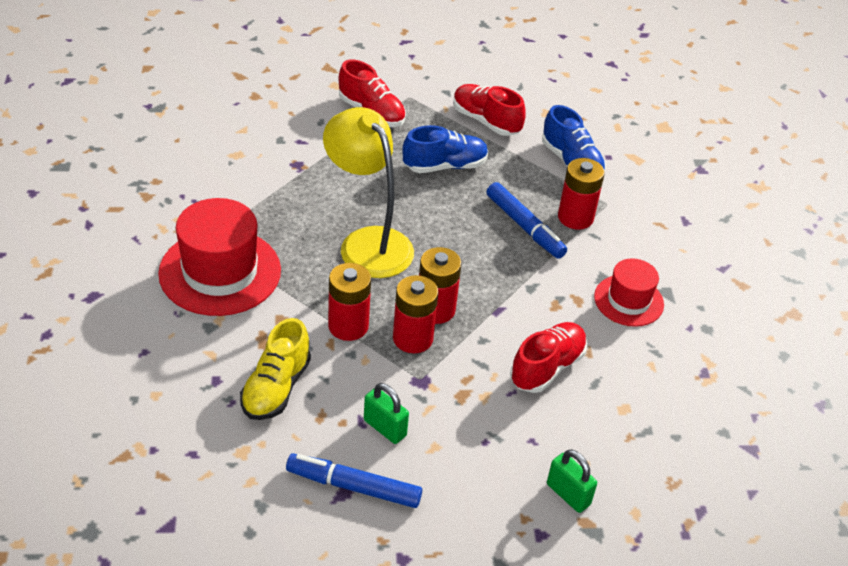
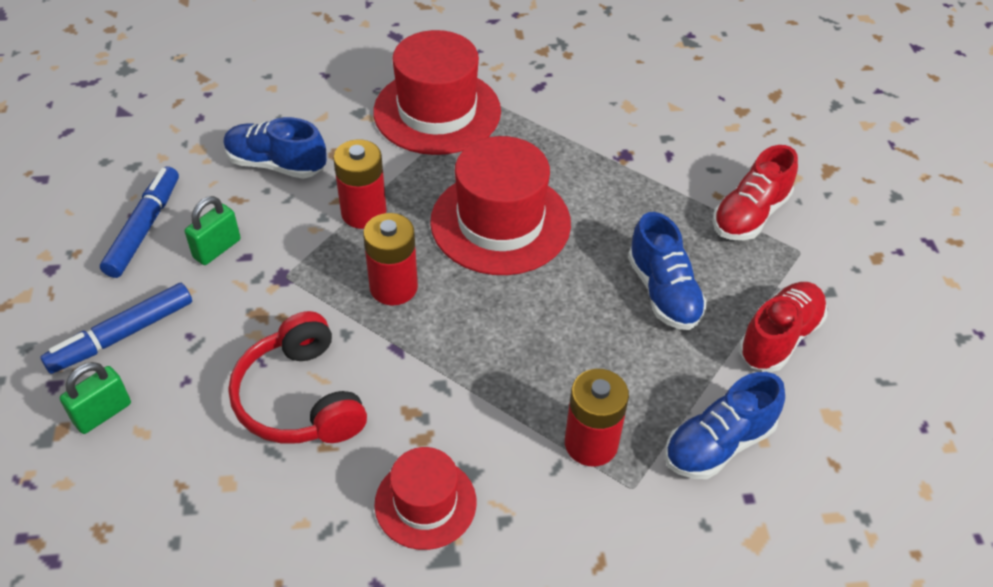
camera: 90 degrees right, 5 degrees up
yellow shoe [240,318,311,420] -> blue shoe [223,117,327,179]
yellow lamp [323,107,414,278] -> red hat [430,136,571,275]
red battery [393,275,439,353] -> none
blue marker [487,182,567,259] -> blue marker moved to [40,283,192,374]
red shoe [510,322,587,393] -> red headphones [228,311,367,444]

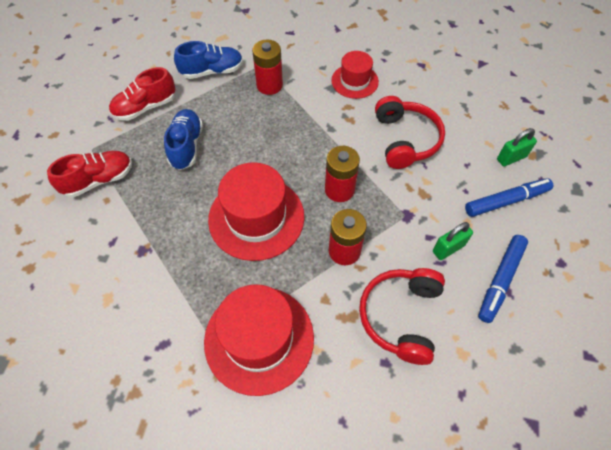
camera: 160 degrees left, 10 degrees up
blue shoe [223,117,327,179] -> red headphones [359,268,445,365]

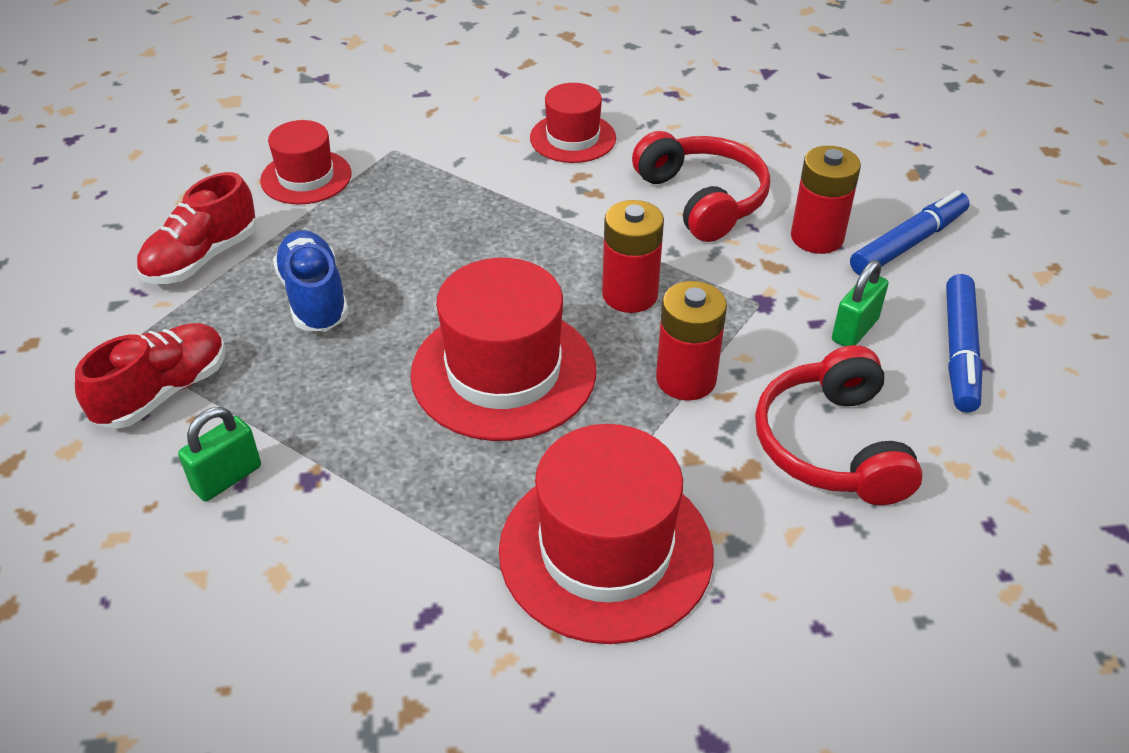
camera: 20 degrees left, 15 degrees down
blue shoe [174,41,243,79] -> red hat [260,120,352,204]
red battery [252,39,283,95] -> red battery moved to [791,146,861,254]
green padlock [497,128,537,166] -> green padlock moved to [178,407,261,501]

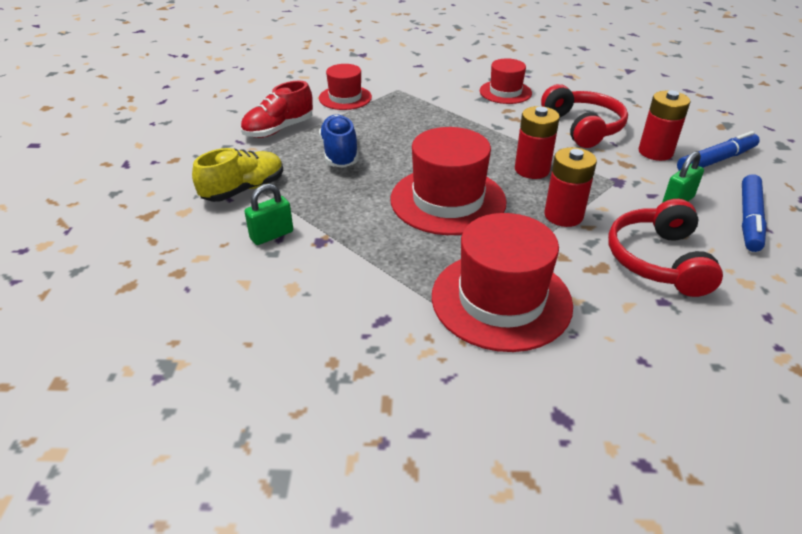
camera: 10 degrees right, 5 degrees down
red shoe [75,323,226,429] -> yellow shoe [192,148,283,202]

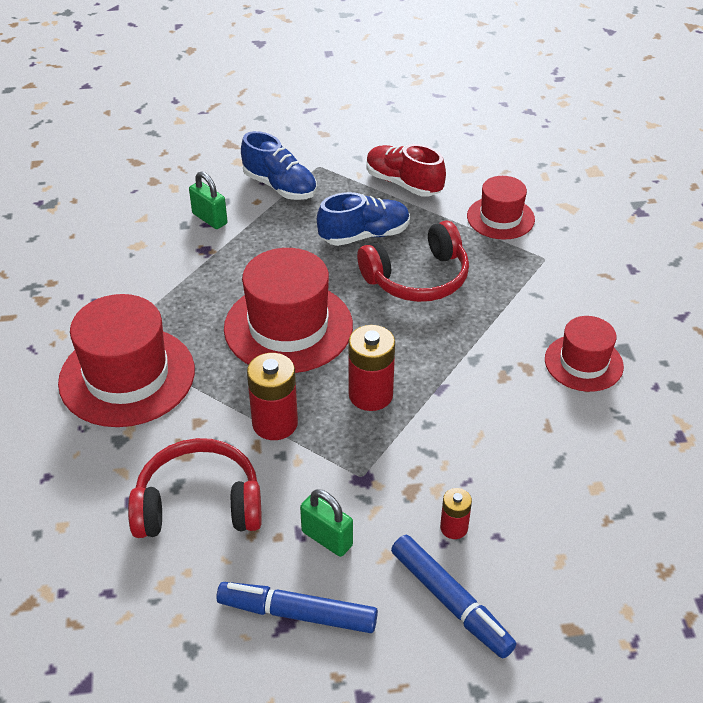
camera: 80 degrees right, 5 degrees up
yellow shoe [192,148,283,202] -> blue shoe [241,131,317,200]
red headphones [541,84,628,148] -> red headphones moved to [357,221,469,302]
red battery [638,91,691,161] -> red battery [440,488,472,539], size x0.56

